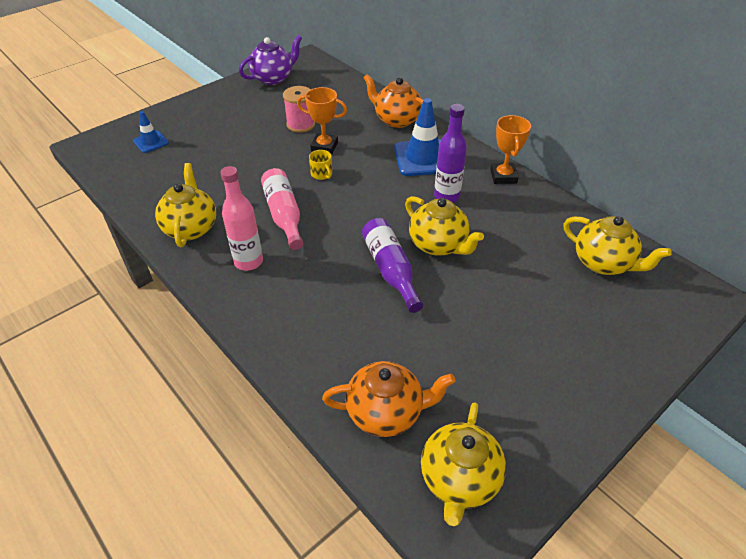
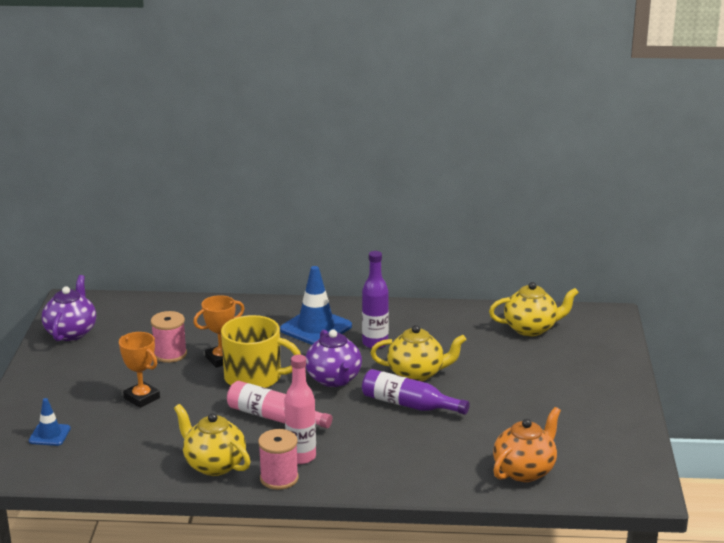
camera: 45 degrees left, 20 degrees down
yellow mug [309,150,332,180] -> yellow mug [221,315,301,388], size x2.40
orange teapot [363,74,423,128] -> none
yellow teapot [421,402,506,526] -> none
orange trophy [490,115,531,184] -> orange trophy moved to [119,332,160,408]
none -> pink spool [258,429,299,490]
none -> purple teapot [306,330,362,387]

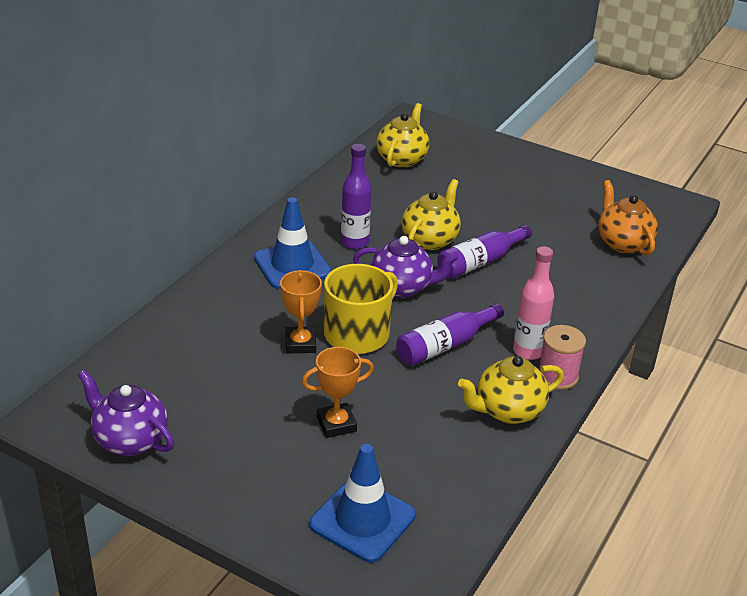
camera: 65 degrees left, 10 degrees up
blue traffic cone [29,398,71,446] -> blue traffic cone [309,444,416,563], size x1.84
pink spool [151,311,187,363] -> none
pink bottle [227,381,332,428] -> purple bottle [396,303,504,366]

